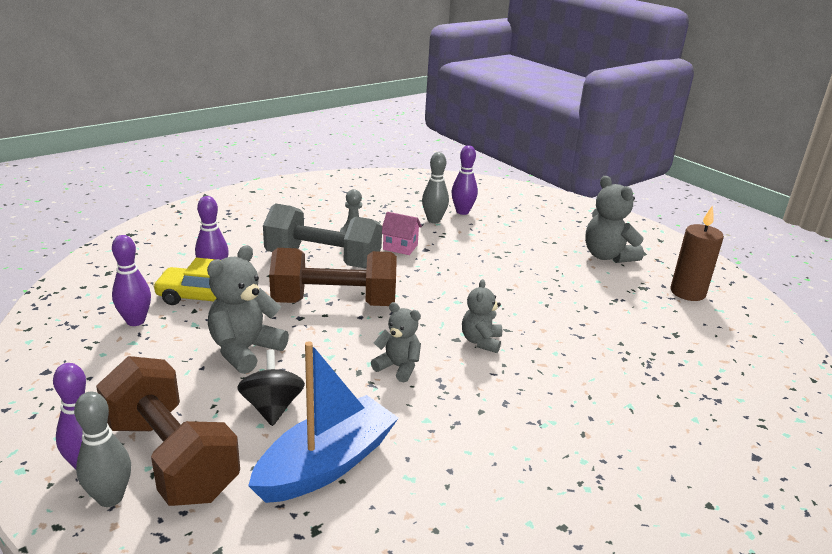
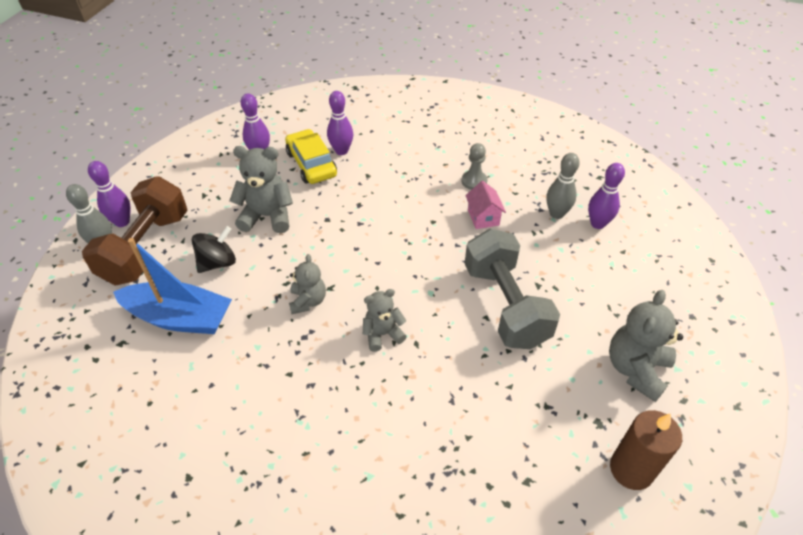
camera: 60 degrees right, 20 degrees up
grey dumbbell [263,203,382,269] -> grey dumbbell moved to [465,229,560,349]
brown dumbbell [269,248,397,306] -> none

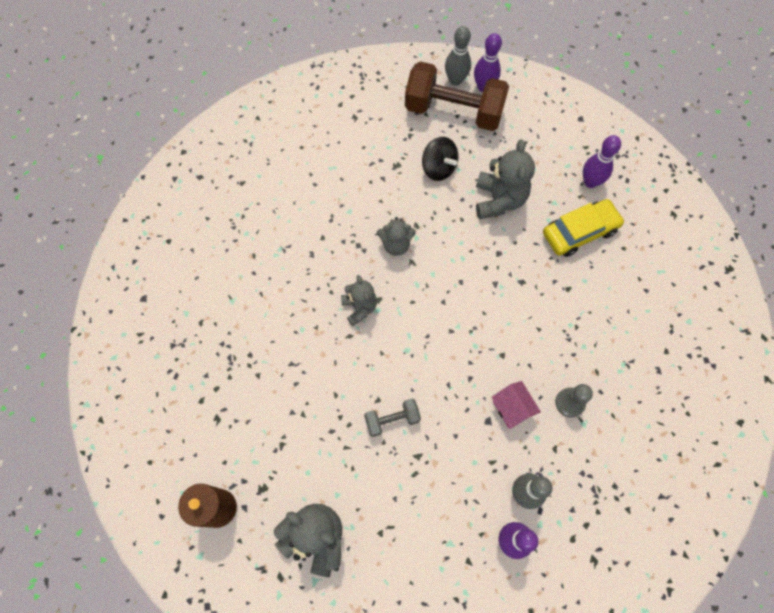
camera: 90 degrees right, 20 degrees up
blue boat [113,238,232,334] -> none
purple bowling pin [327,91,353,155] -> none
pink house [465,181,506,229] -> pink house turned 75 degrees clockwise [492,381,541,429]
grey dumbbell [465,229,560,349] -> grey dumbbell [364,399,421,437], size x0.46

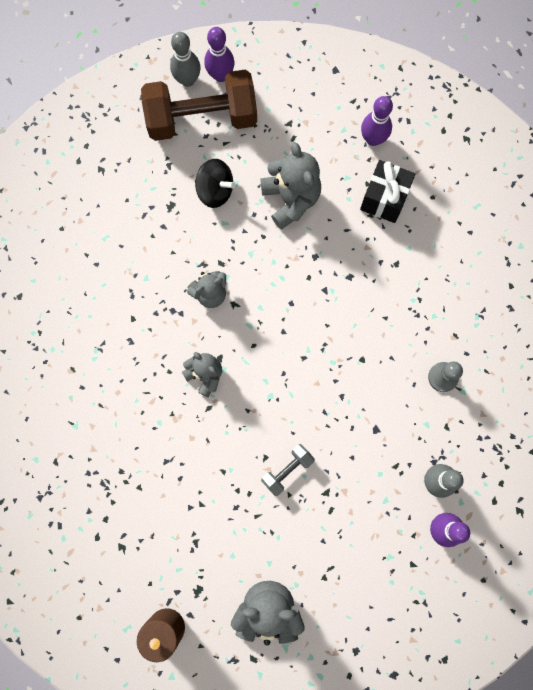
camera: 25 degrees left, 10 degrees up
pink house [492,381,541,429] -> none
yellow car [543,199,625,257] -> black gift [360,160,415,223]

